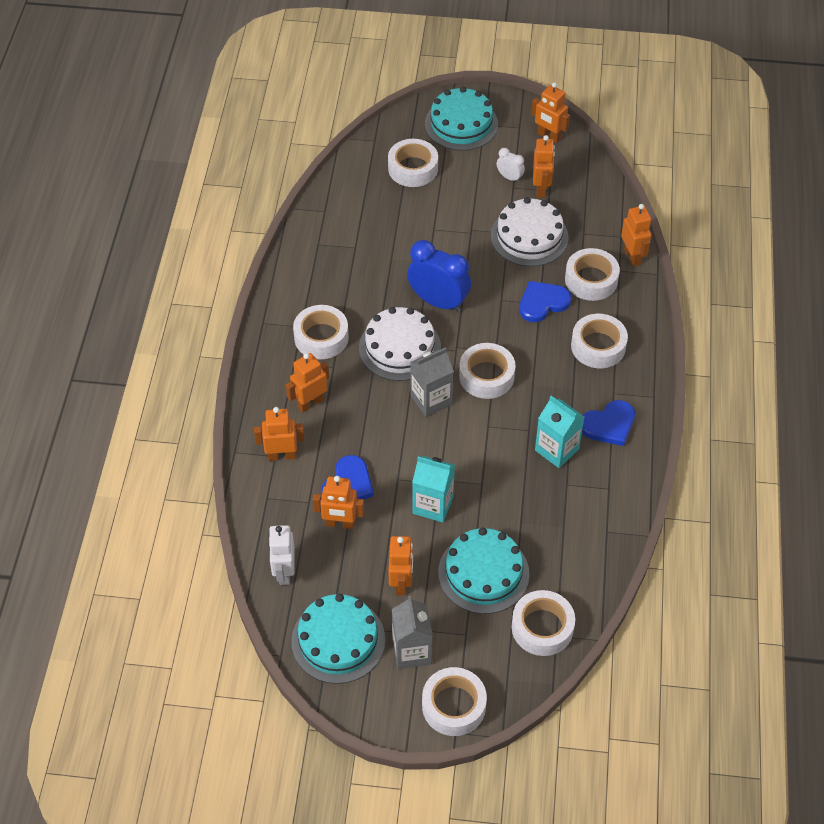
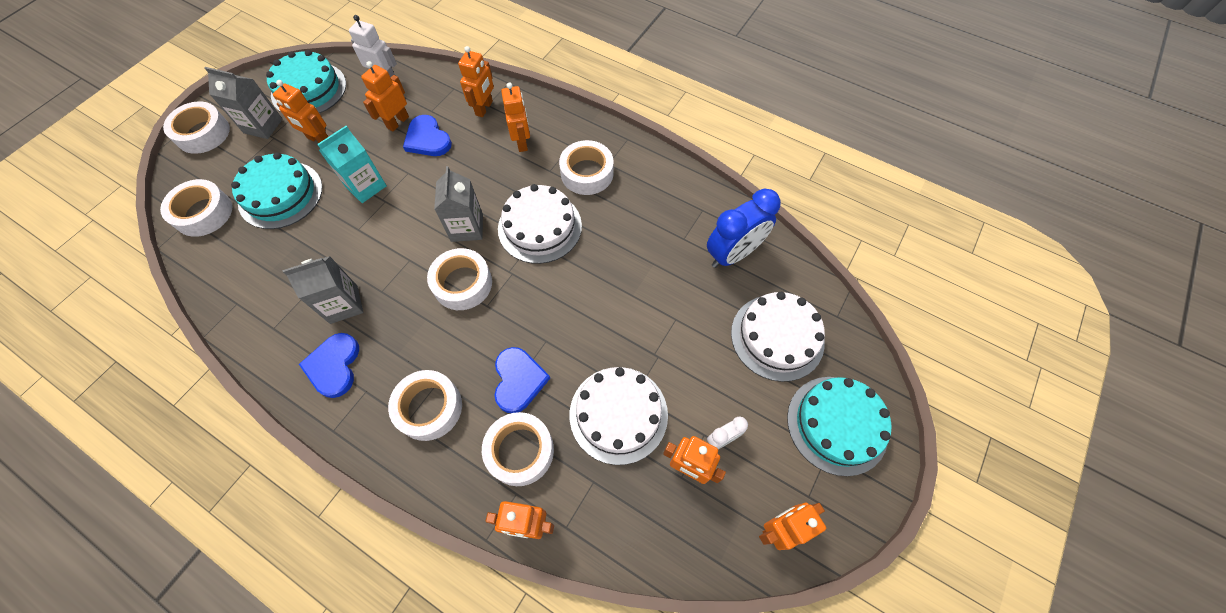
camera: 115 degrees right, 10 degrees up
white tape [388,139,438,187] -> white cake [731,292,825,382]
blue clock [407,240,471,312] -> blue clock moved to [707,189,781,268]
turquoise carton [535,396,584,468] -> grey carton [282,256,363,324]

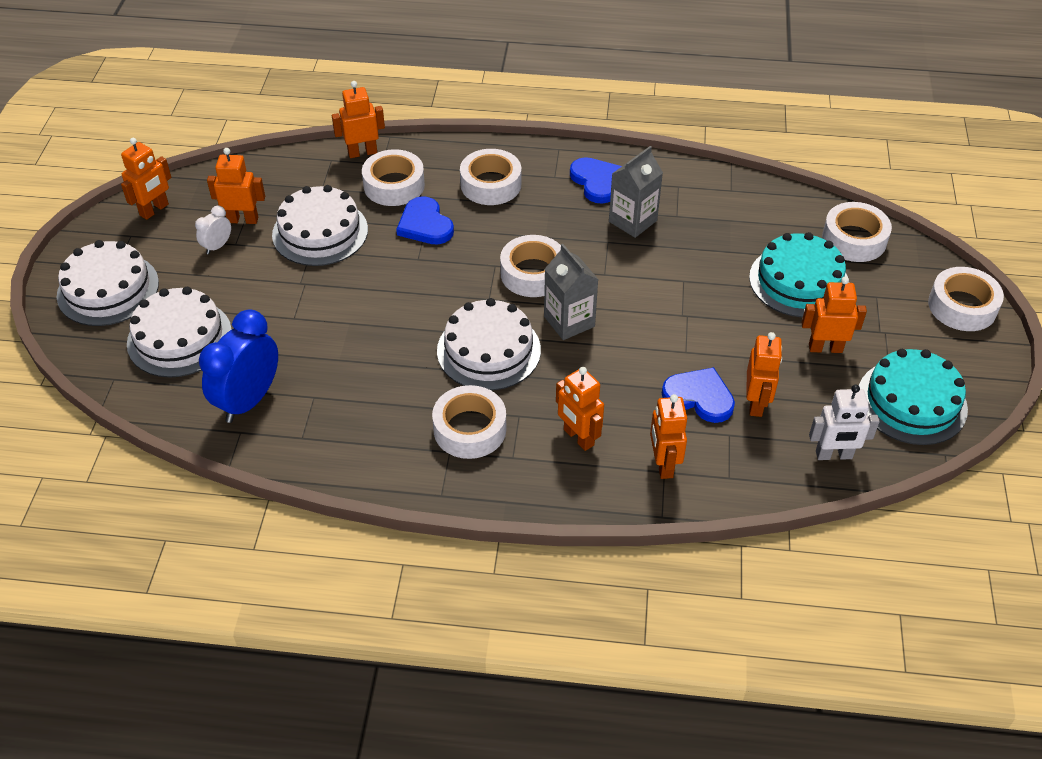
camera: 155 degrees right, 15 degrees down
grey carton [205,67,282,139] -> none
turquoise carton [317,126,387,203] -> none
turquoise cake [787,377,892,476] -> white cake [57,240,159,326]

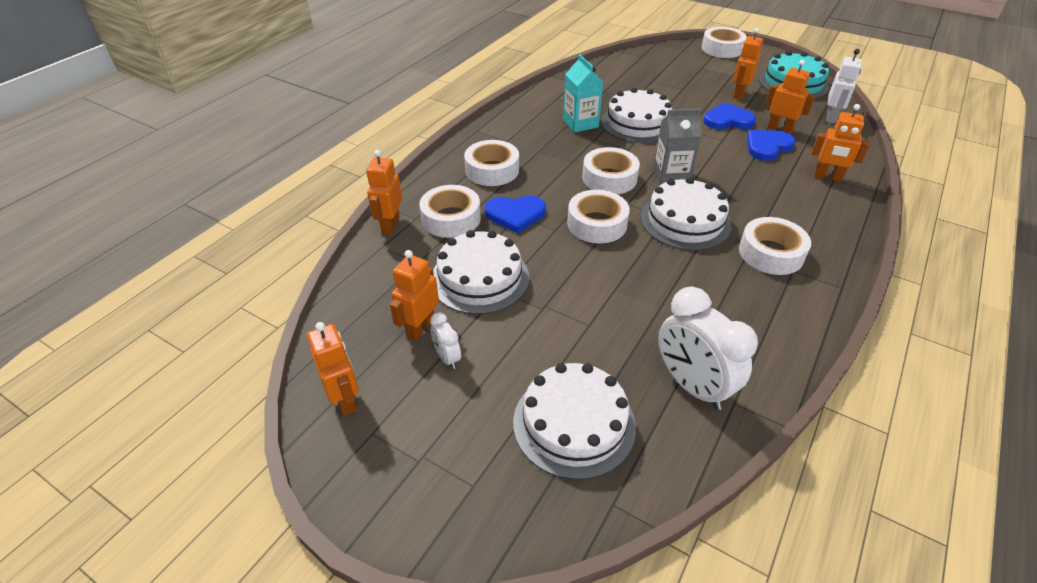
camera: 65 degrees left, 5 degrees down
white cake [57,240,159,326] -> white cake moved to [601,88,672,143]
blue clock [199,309,278,423] -> white clock [658,287,758,410]
orange robot [556,367,604,451] -> none
blue heart [570,157,622,204] -> blue heart moved to [703,103,756,129]
grey carton [609,146,663,238] -> turquoise carton [563,54,603,133]
turquoise cake [749,232,849,318] -> none
white tape [822,202,892,262] -> white tape moved to [567,190,630,243]

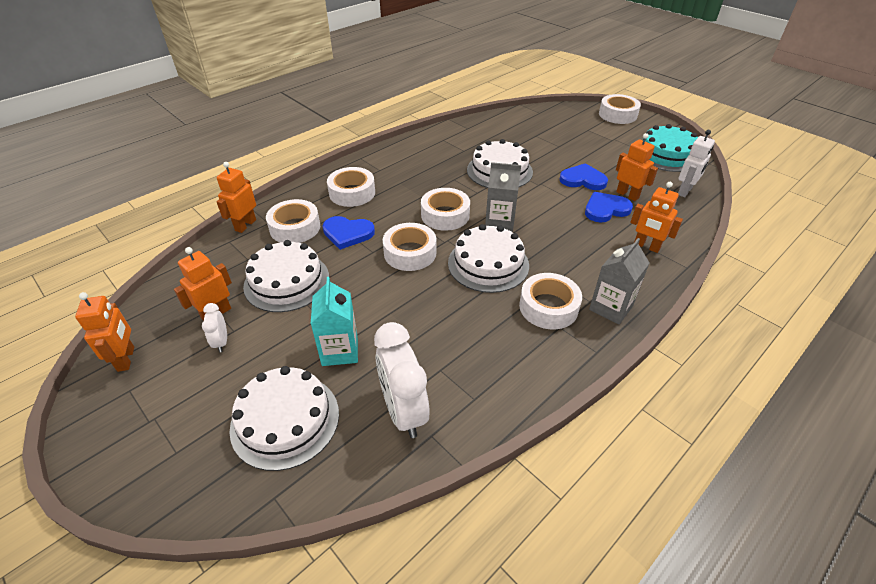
camera: 15 degrees right, 0 degrees up
turquoise carton [563,54,603,133] -> turquoise carton moved to [311,277,358,366]
orange robot [733,28,763,100] -> none
none -> grey carton [589,238,650,324]

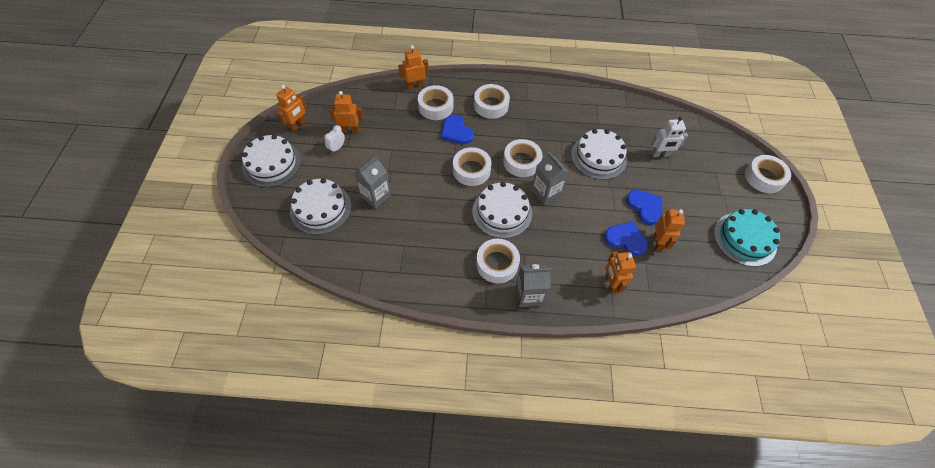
camera: 45 degrees right, 15 degrees up
white cake [243,240,329,312] -> white cake moved to [242,135,301,187]
turquoise carton [311,277,358,366] -> grey carton [354,156,391,209]
white clock [374,322,430,438] -> none
white robot [678,130,715,197] -> white robot moved to [651,116,688,157]

